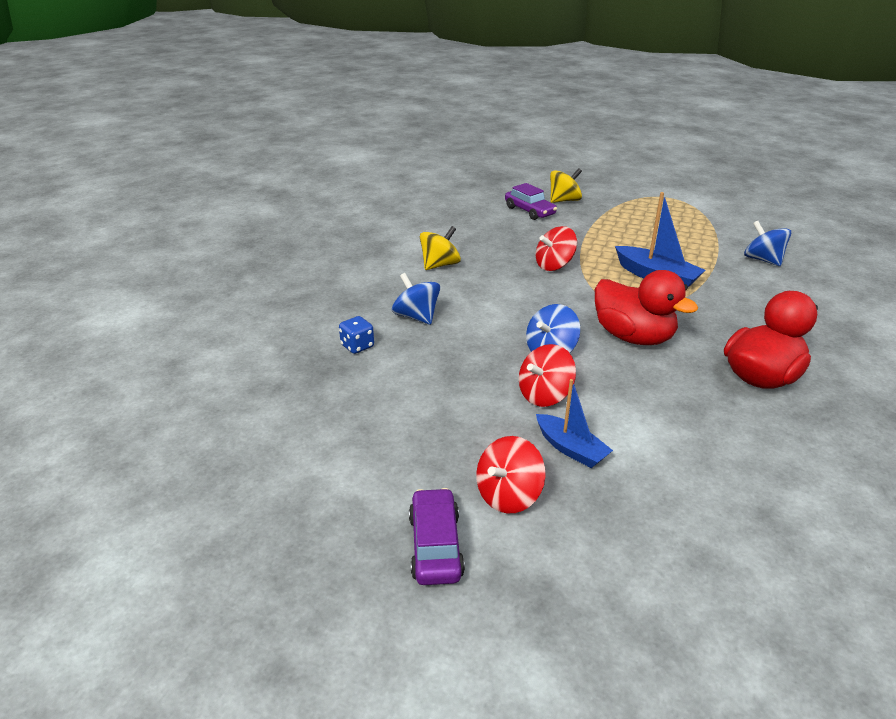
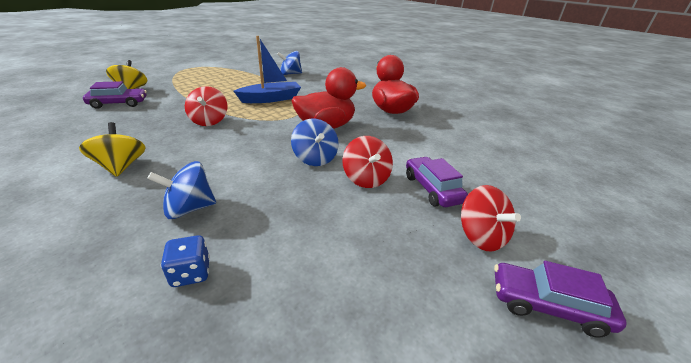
camera: 70 degrees left, 0 degrees up
blue boat [536,379,613,468] -> purple car [406,157,468,207]

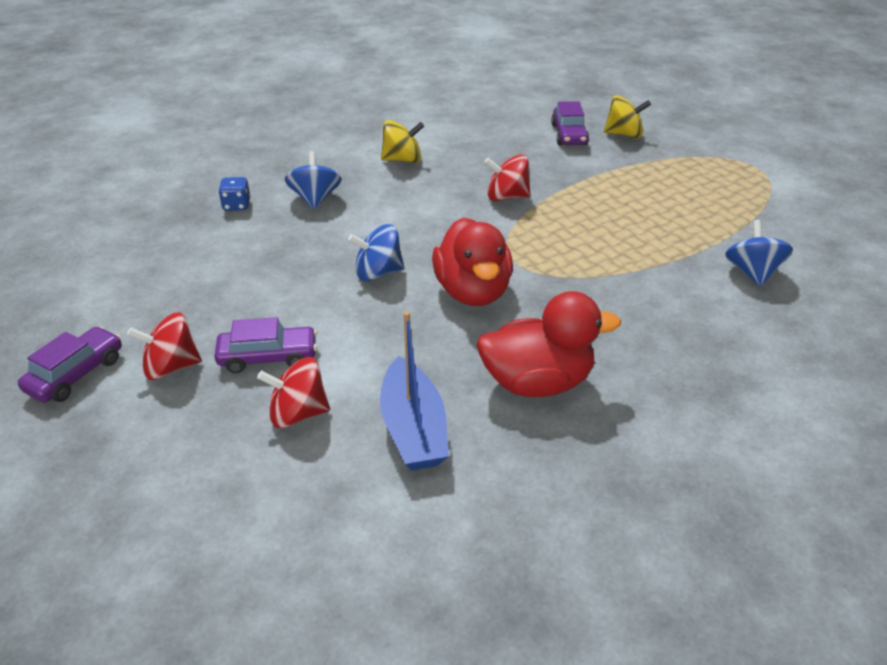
camera: 105 degrees right, 5 degrees up
blue boat [234,36,301,103] -> blue boat moved to [380,311,449,471]
red spinning top [342,136,393,188] -> red spinning top moved to [257,357,330,428]

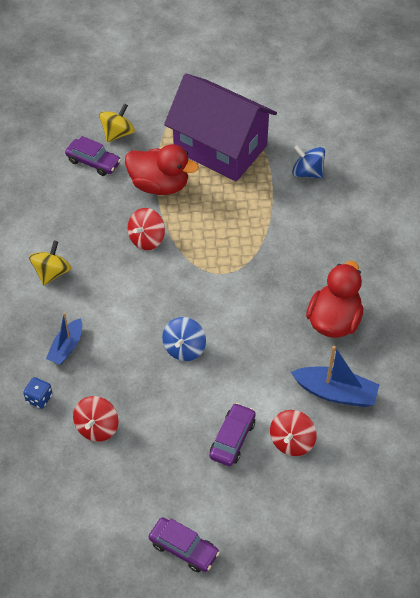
camera: 60 degrees left, 15 degrees up
purple car [18,326,122,403] -> purple car turned 150 degrees clockwise [149,517,220,572]
red spinning top [127,312,202,380] -> red spinning top moved to [73,396,119,442]
blue spinning top [285,151,341,209] -> blue boat [46,313,82,365]
red duck [432,217,513,306] -> red duck moved to [125,144,199,195]
none -> purple house [164,74,277,181]

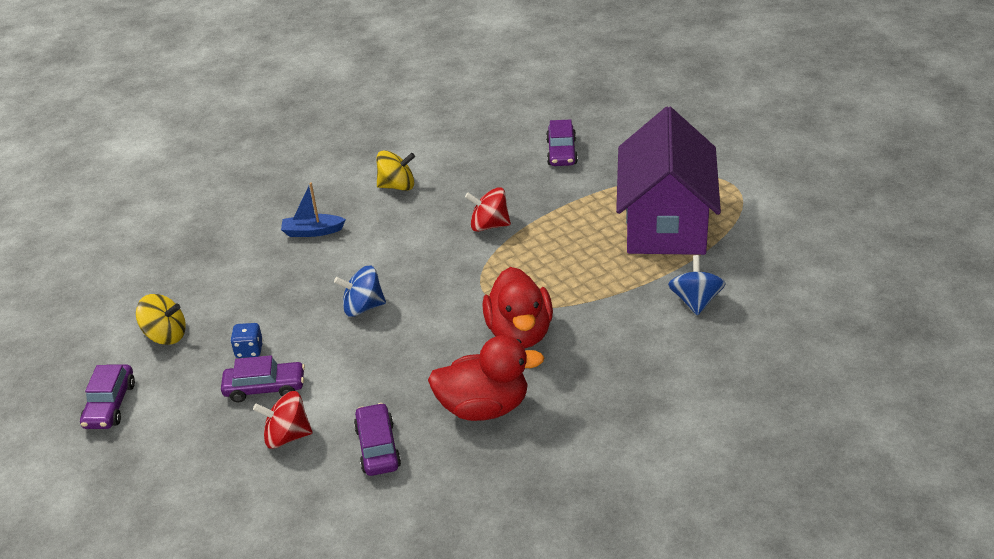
camera: 65 degrees right, 15 degrees down
blue dice [23,377,53,409] -> blue dice moved to [230,323,263,358]
red spinning top [73,396,119,442] -> none
yellow spinning top [99,104,135,142] -> yellow spinning top moved to [136,294,186,345]
red duck [125,144,199,195] -> red duck moved to [482,267,553,349]
blue boat [291,346,380,407] -> purple car [354,403,401,476]

